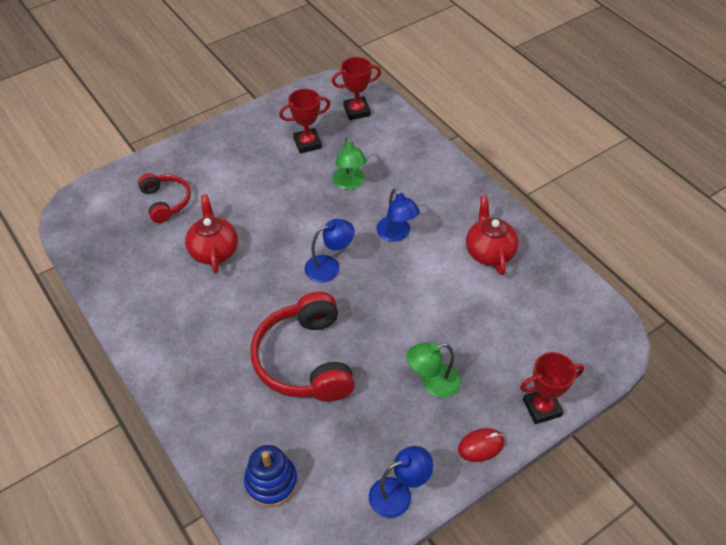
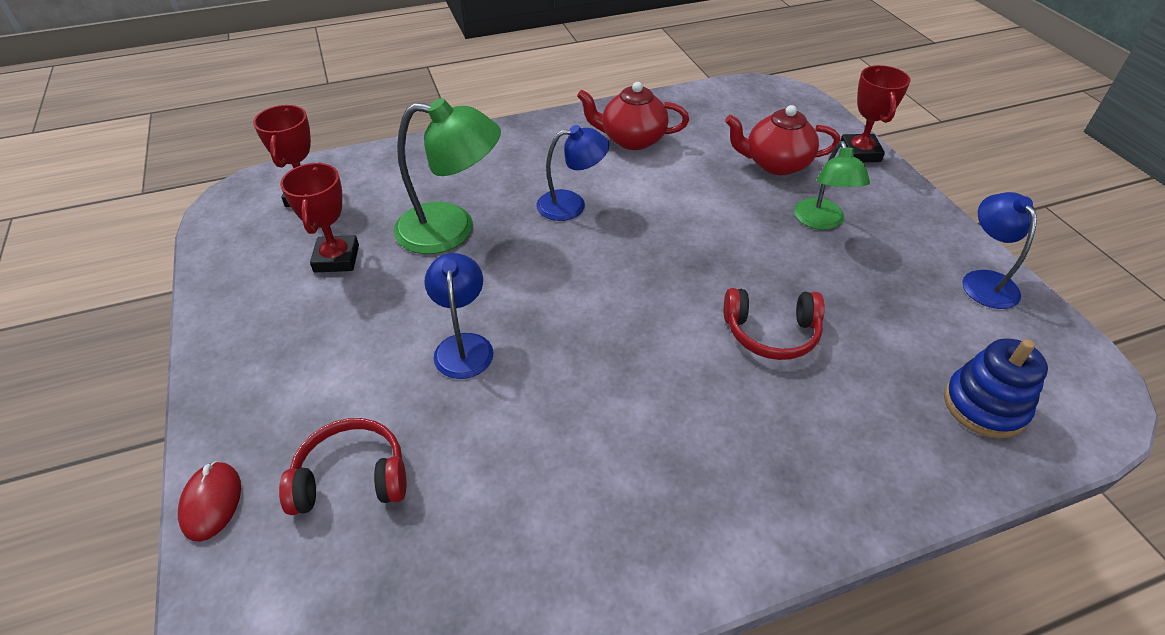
camera: 75 degrees left, 5 degrees down
red teapot [185,194,238,273] -> red teapot moved to [725,105,840,175]
red headphones [251,292,355,402] -> red headphones [724,288,825,360], size x0.58
blue lamp [305,219,355,283] -> blue lamp moved to [424,253,494,379]
green lamp [332,137,367,190] -> green lamp [394,98,501,254], size x1.56
red mouse [458,428,505,462] -> red mouse moved to [178,461,241,542]

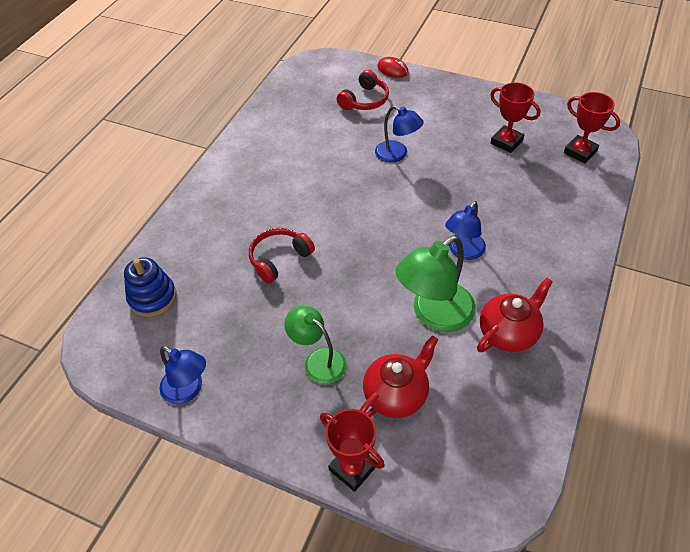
camera: 135 degrees right, 5 degrees up
green lamp [394,98,501,254] -> green lamp moved to [396,235,476,332]

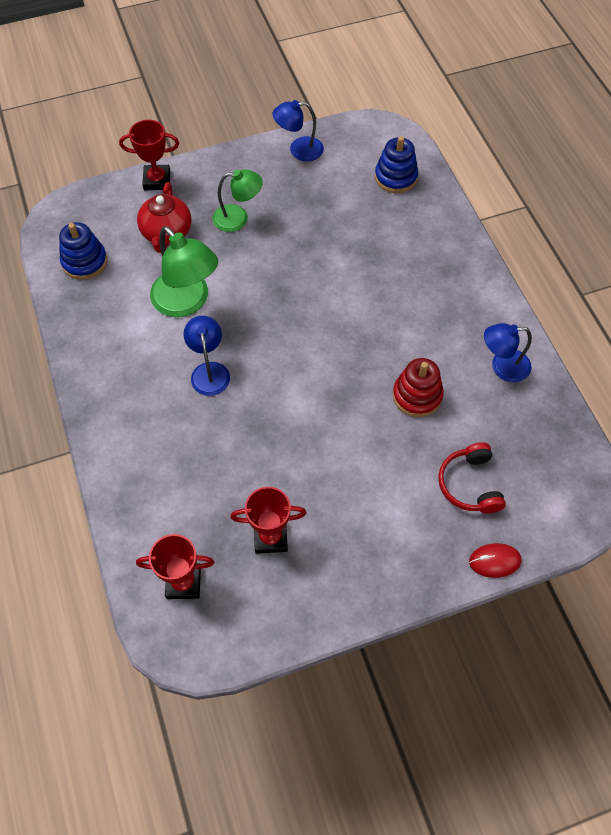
camera: 135 degrees right, 10 degrees up
red headphones [249,228,315,284] -> none
blue lamp [375,105,424,163] -> blue lamp moved to [484,323,532,382]
green lamp [396,235,476,332] -> green lamp turned 135 degrees clockwise [150,226,218,317]
red teapot [477,278,553,352] -> none
none -> blue stacking toy [59,222,107,280]
none -> red stacking toy [393,358,444,417]

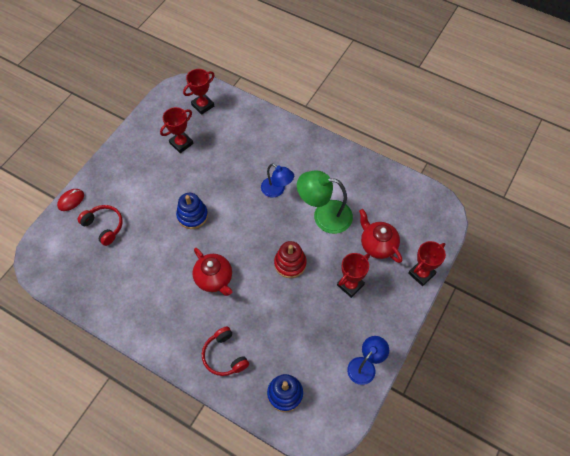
camera: 140 degrees right, 0 degrees up
blue stacking toy [59,222,107,280] -> blue stacking toy moved to [176,193,208,229]
green lamp [212,169,263,232] -> red trophy [337,253,370,298]
red stacking toy [393,358,444,417] -> red stacking toy moved to [274,241,307,278]
blue lamp [484,323,532,382] -> none
none -> red teapot [193,248,232,296]
none -> red headphones [202,326,249,376]

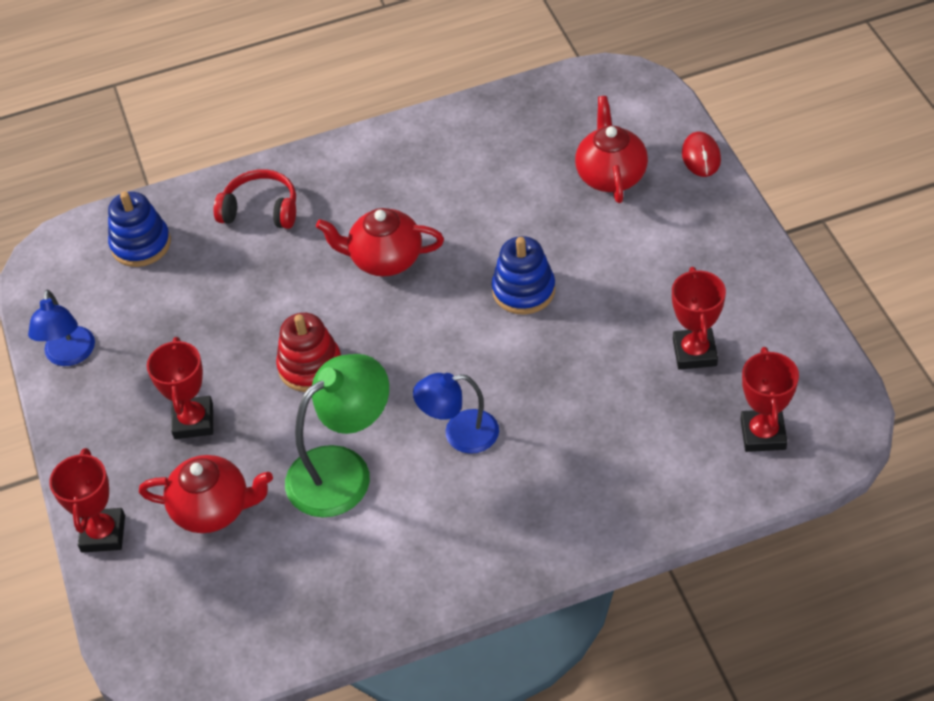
camera: 135 degrees right, 10 degrees down
red headphones [78,205,123,246] -> red teapot [575,96,648,203]

